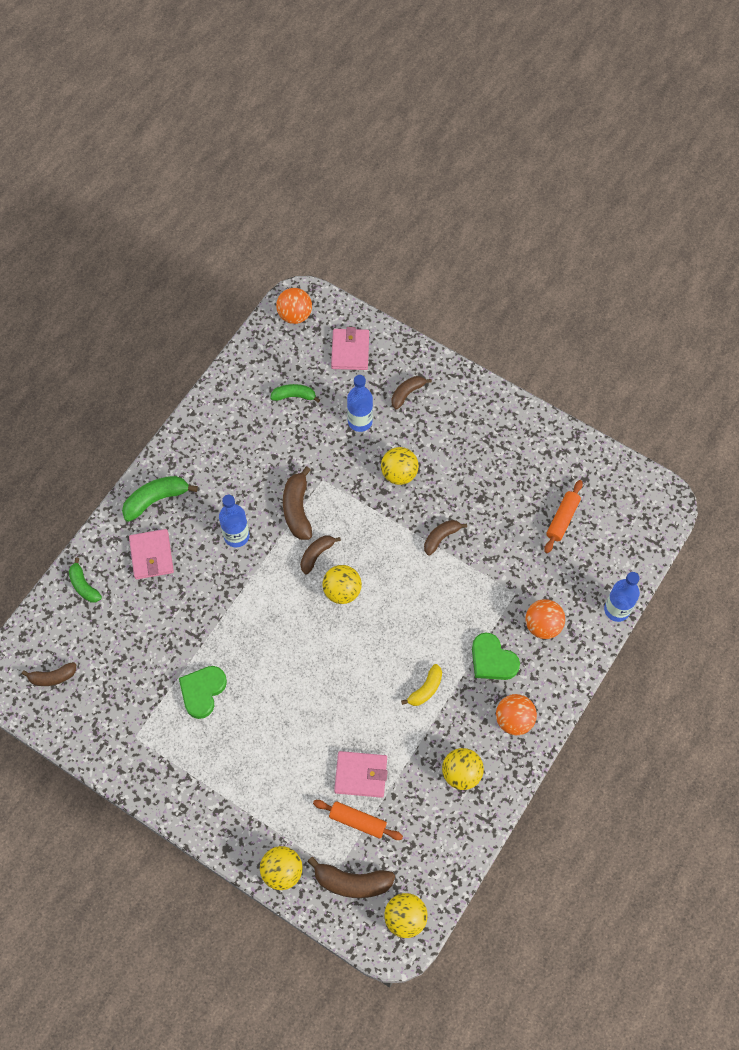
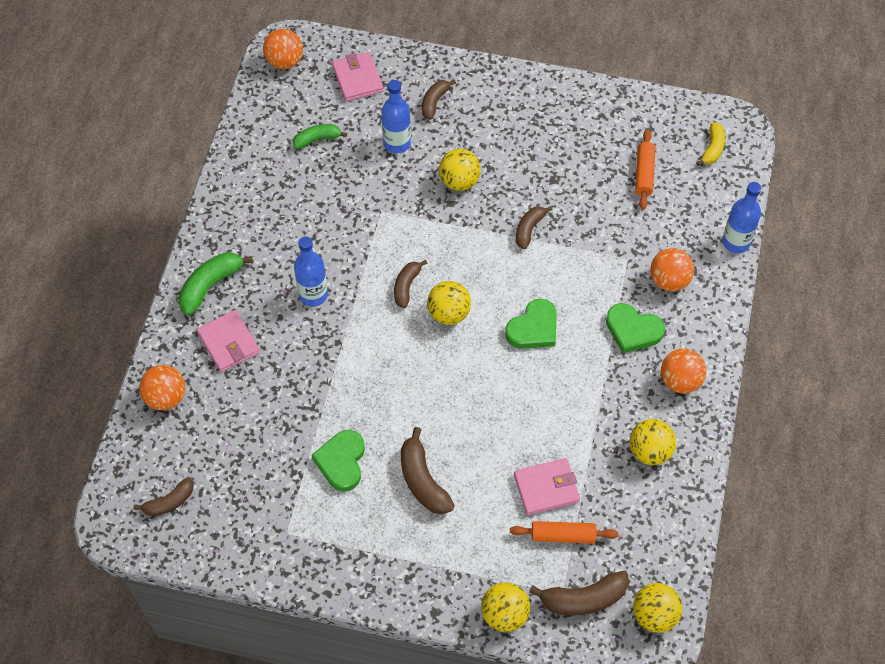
camera: 20 degrees left, 5 degrees down
green banana [69,557,102,602] -> orange ball [139,365,185,410]
brown banana [283,466,312,540] -> brown banana moved to [401,427,455,514]
yellow banana [401,664,442,706] -> yellow banana moved to [696,122,725,166]
none -> green heart [505,298,557,349]

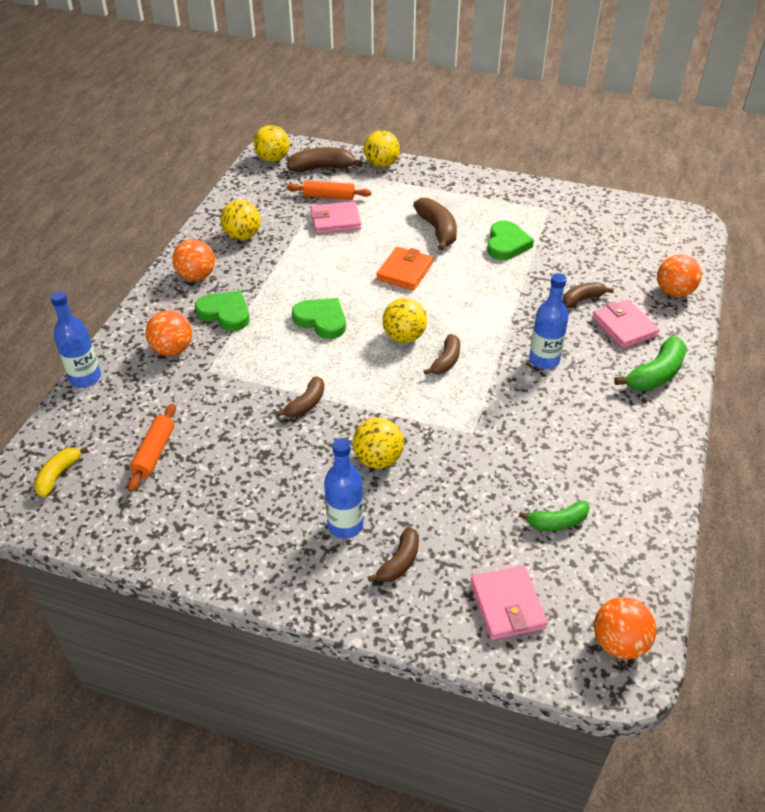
camera: 175 degrees left, 15 degrees down
brown banana [133,477,194,517] -> brown banana moved to [562,282,614,308]
blue bottle [381,80,411,154] -> blue bottle moved to [324,438,363,538]
green heart [505,298,557,349] -> green heart turned 75 degrees clockwise [292,298,346,339]
none -> orange wallet [376,247,433,290]

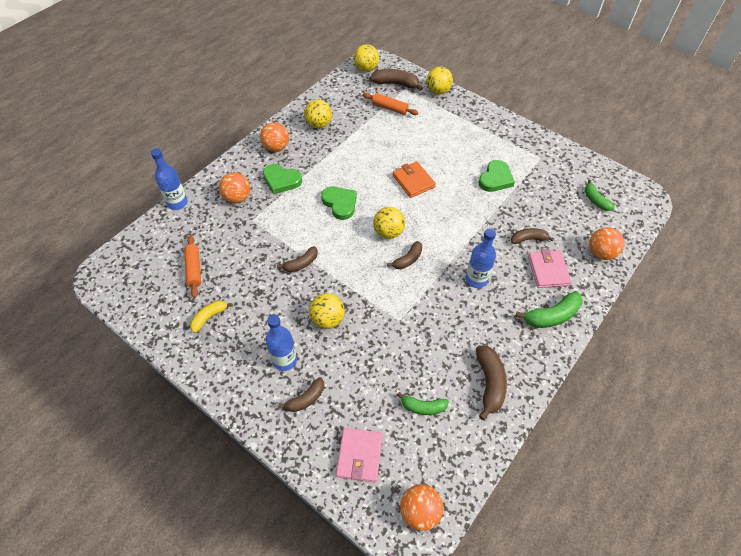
camera: 20 degrees right, 10 degrees up
yellow banana [34,447,89,498] -> yellow banana moved to [190,300,233,333]
orange rolling pin [128,404,176,492] -> orange rolling pin turned 45 degrees counterclockwise [184,235,201,298]
green heart [195,291,250,331] -> green heart turned 150 degrees clockwise [263,164,302,194]
pink wallet [311,201,361,234] -> none
orange wallet [376,247,433,290] -> orange wallet turned 75 degrees counterclockwise [392,161,436,198]
brown banana [413,198,457,251] -> brown banana moved to [476,346,507,420]
none -> green banana [585,180,615,211]

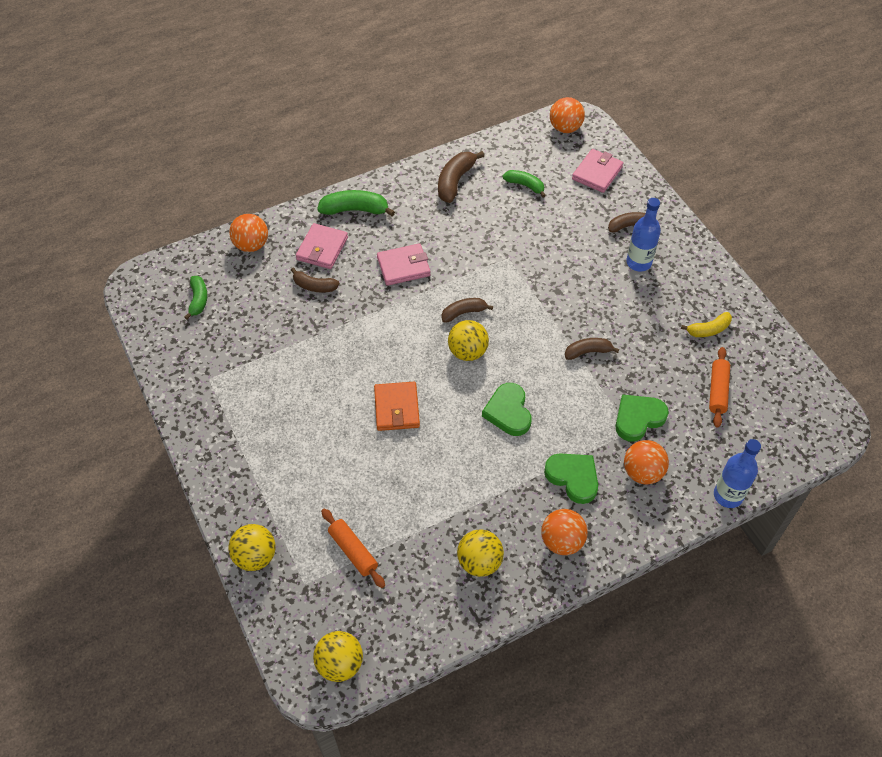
camera: 155 degrees left, 0 degrees up
yellow ball [309,293,345,329] -> none
brown banana [370,69,423,91] -> none
blue bottle [466,228,496,288] -> pink wallet [377,243,431,286]
green heart [479,160,515,192] -> green heart moved to [615,394,669,442]

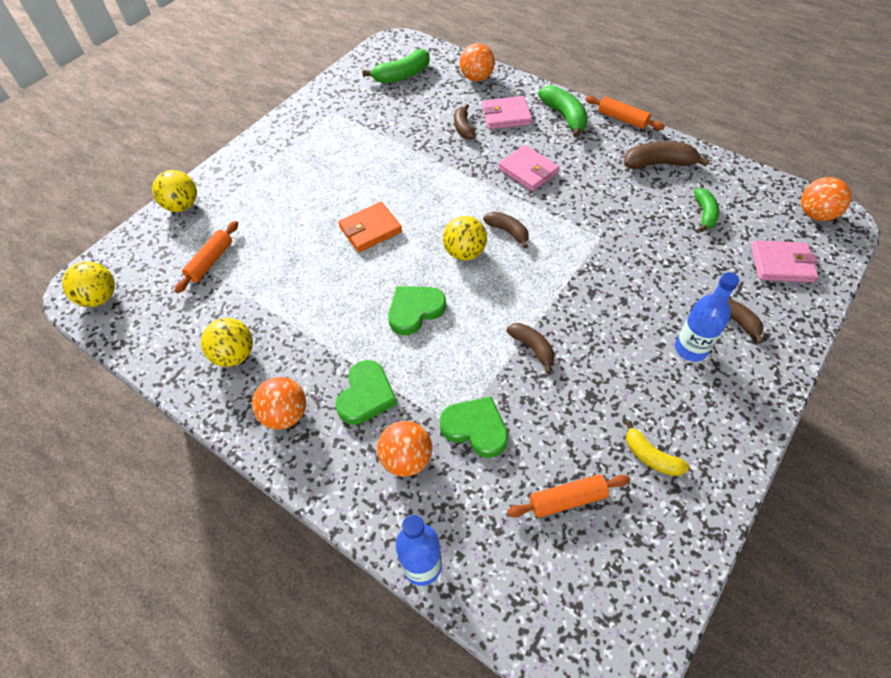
camera: 65 degrees right, 0 degrees up
green banana [184,276,207,320] -> green banana [363,49,430,84], size x1.53
none -> orange rolling pin [585,96,665,130]

